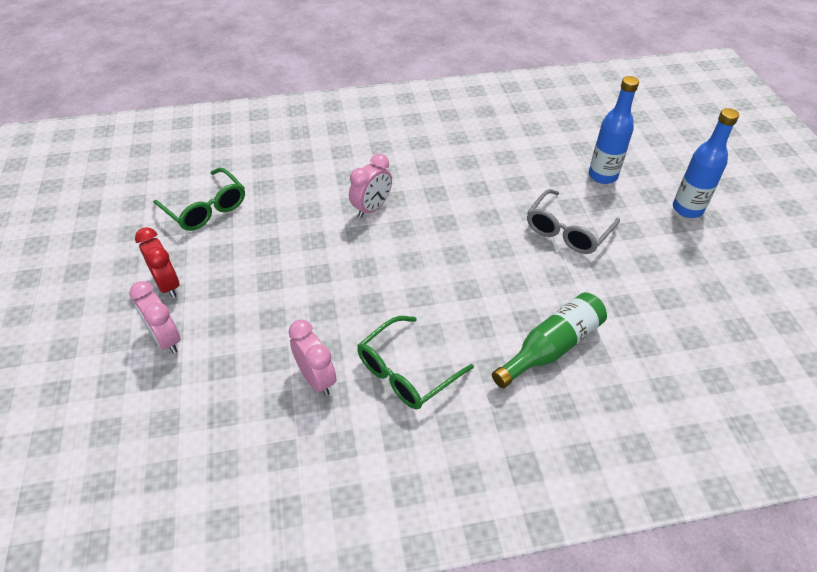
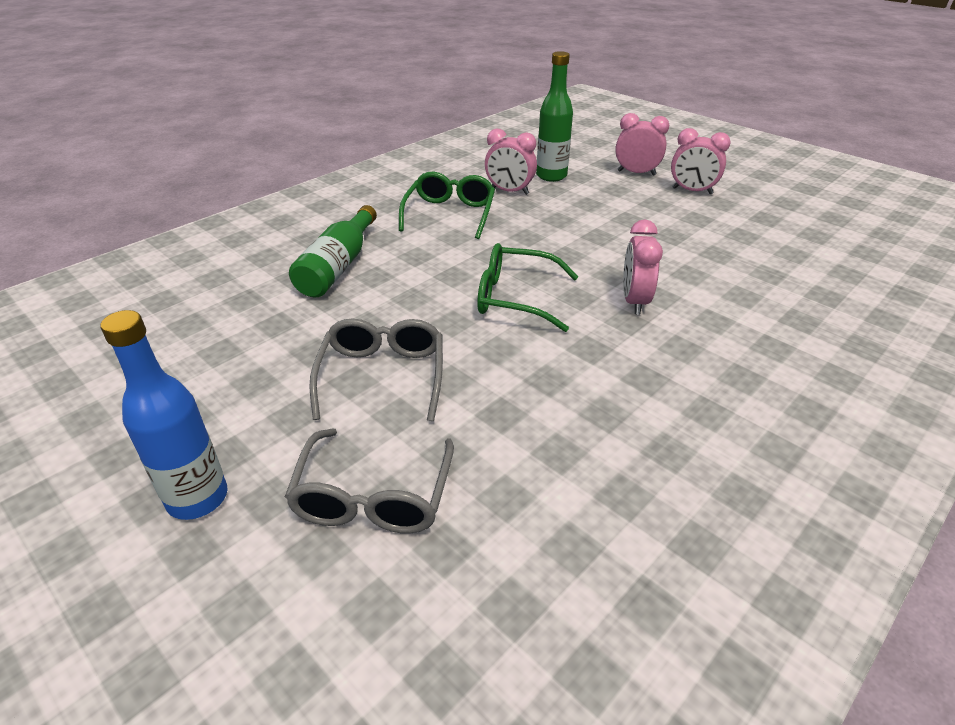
camera: 145 degrees right, 10 degrees down
red clock [135,227,179,298] -> pink clock [671,128,731,194]
green glasses [153,167,245,231] -> green glasses moved to [477,243,578,332]
blue bottle [589,76,639,184] -> grey glasses [285,428,454,534]
none -> green bottle [536,51,573,182]

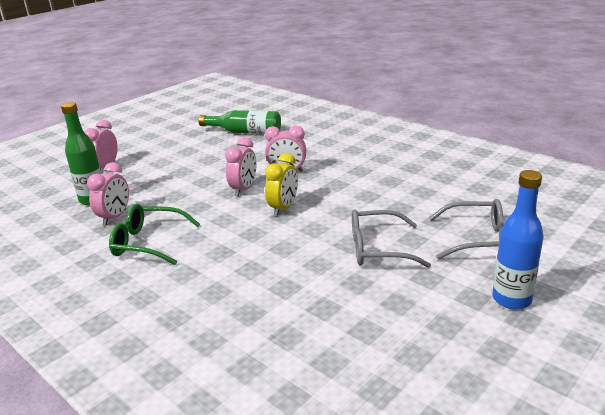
camera: 90 degrees left, 10 degrees down
green bottle [289,205,377,297] -> green bottle moved to [199,110,281,134]
green glasses [477,243,578,332] -> yellow clock [265,153,298,216]
pink clock [671,128,731,194] -> pink clock moved to [225,137,256,196]

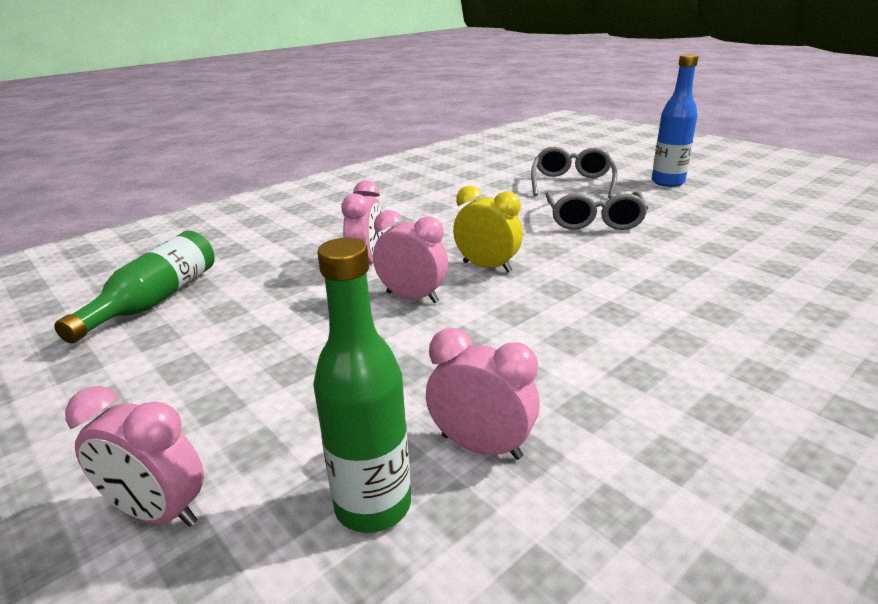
camera: 85 degrees left, 0 degrees up
green glasses [109,204,200,265] -> none

